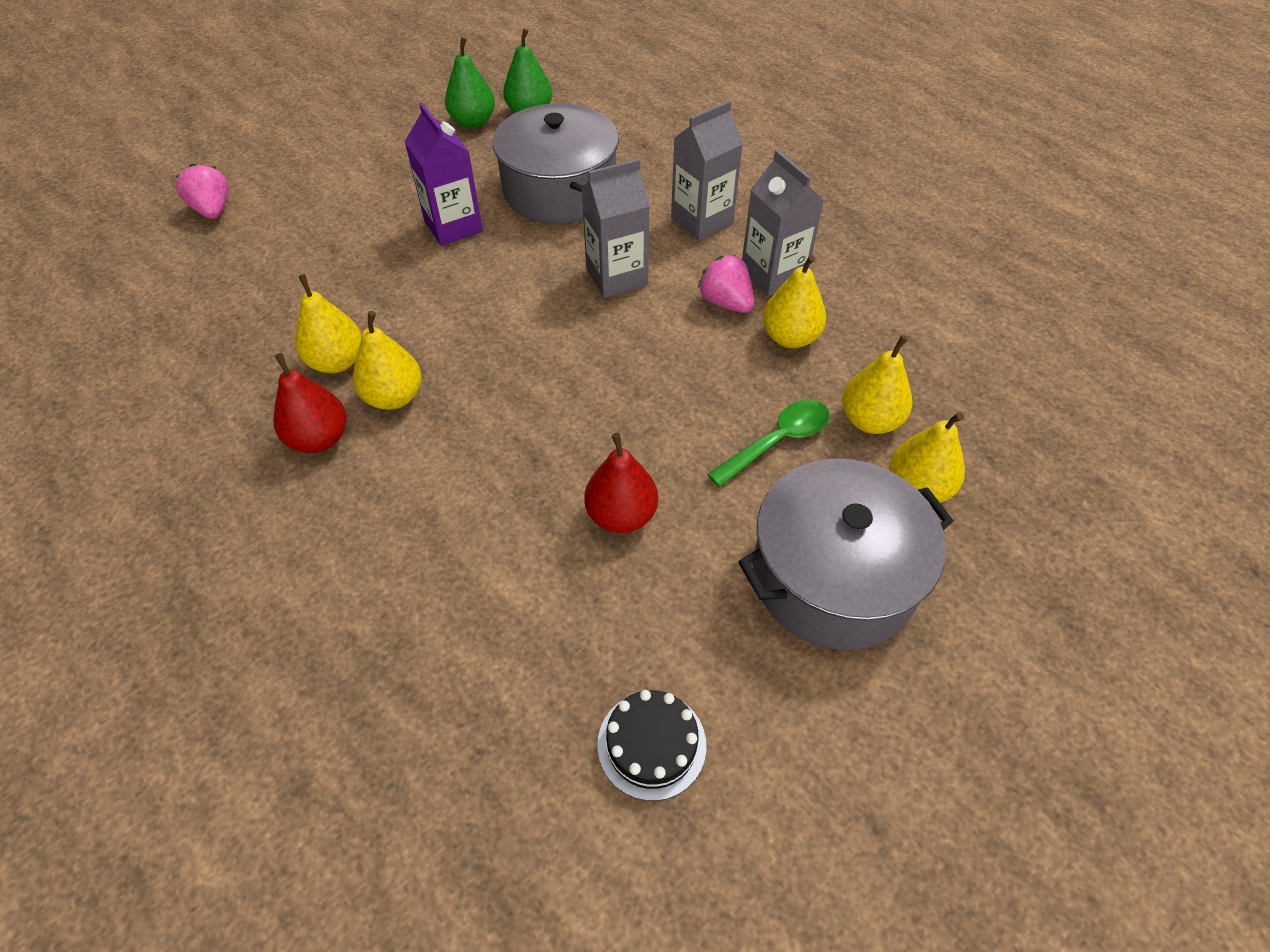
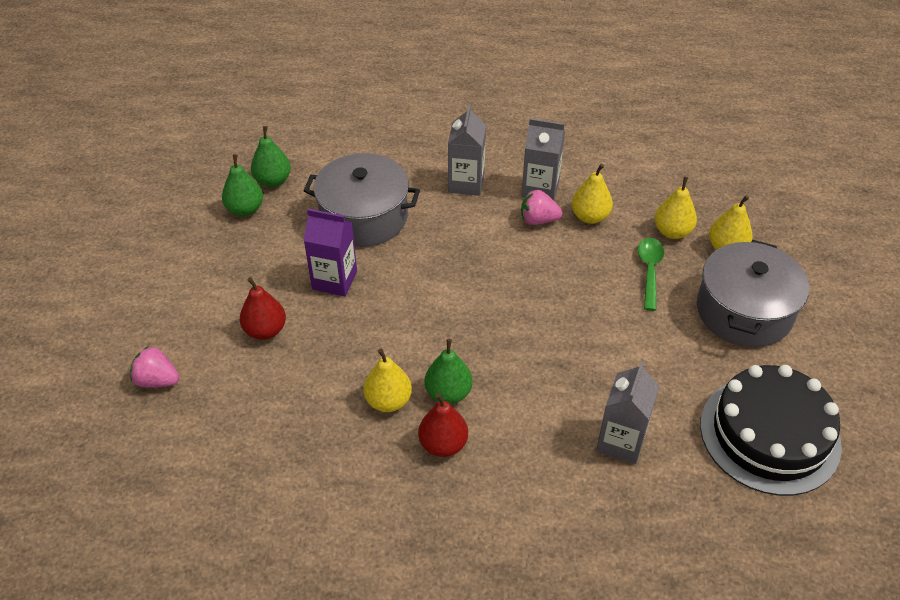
camera: 45 degrees left, 5 degrees down
yellow pear [353,311,422,410] -> green pear [425,339,472,404]
grey carton [581,159,650,298] -> grey carton moved to [596,361,659,464]
red pear [584,432,658,533] -> red pear moved to [240,277,286,340]
black cake [597,690,706,801] -> black cake [700,365,842,496], size x2.21

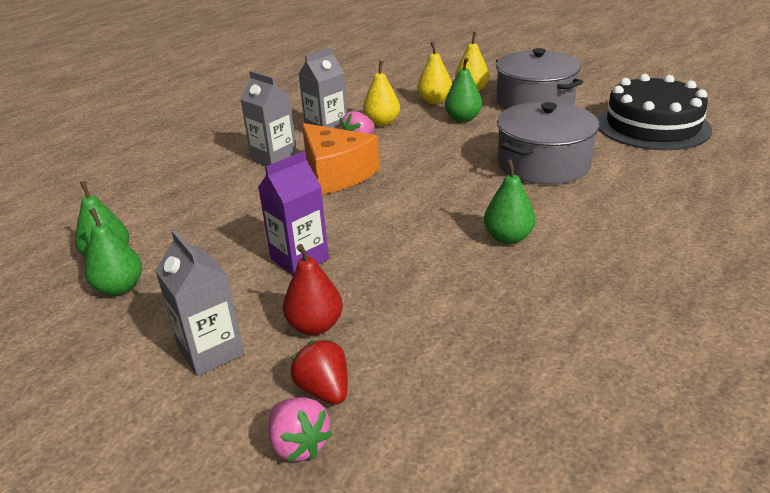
camera: 55 degrees left, 15 degrees down
pink strawberry [130,346,179,388] -> pink strawberry turned 90 degrees counterclockwise [268,397,332,462]
grey pot [303,153,420,247] -> grey pot moved to [497,102,599,184]
yellow pear [363,348,412,412] -> none
red pear [418,393,468,457] -> none
grey carton [596,361,659,464] -> grey carton moved to [155,230,244,376]
green spoon [638,238,664,311] -> green pear [445,57,482,122]
none -> red strawberry [290,339,348,404]
none -> orange cheese [302,123,380,194]

